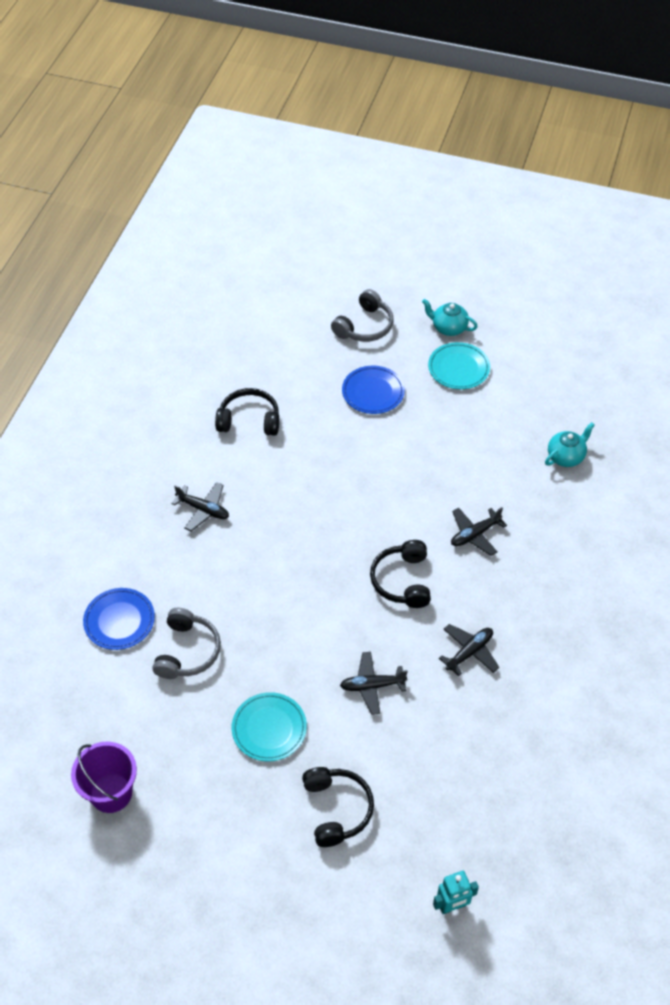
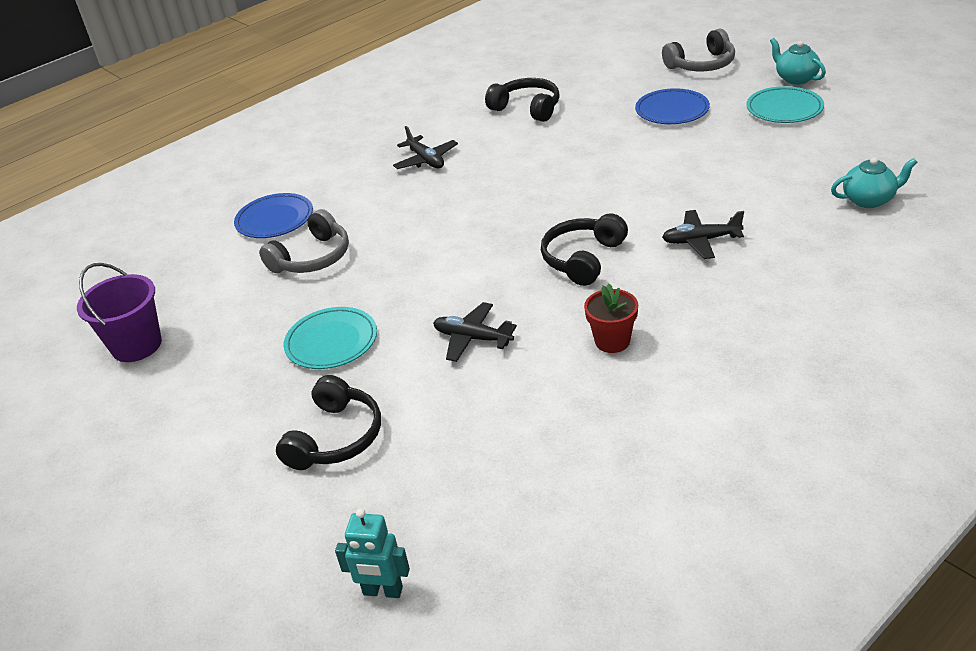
camera: 35 degrees right, 15 degrees down
black plane [439,624,499,676] -> red flower pot [584,284,638,353]

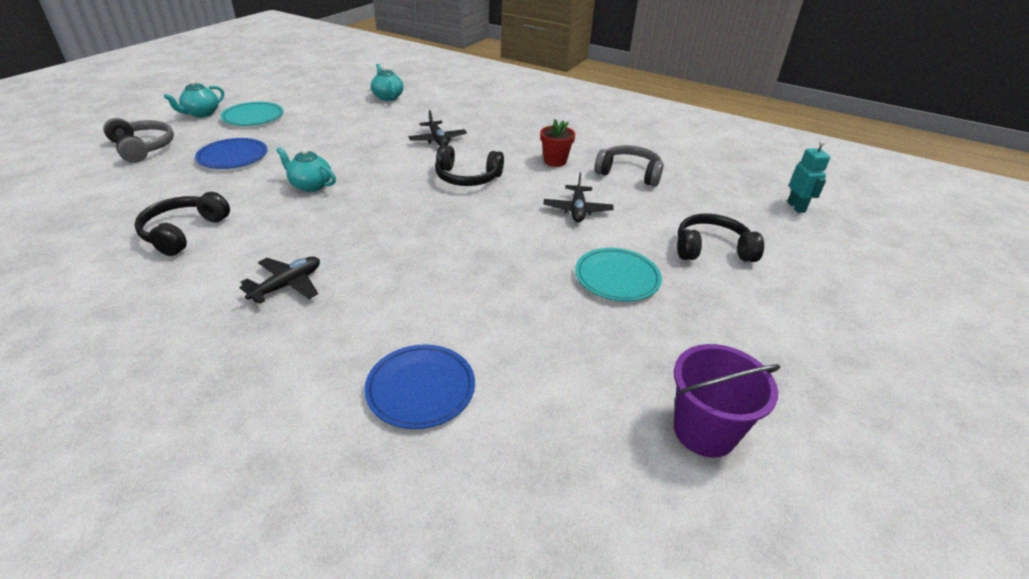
camera: 115 degrees left, 0 degrees up
grey headphones [259,209,349,273] -> grey headphones moved to [594,145,664,187]
none -> turquoise teapot [276,147,336,192]

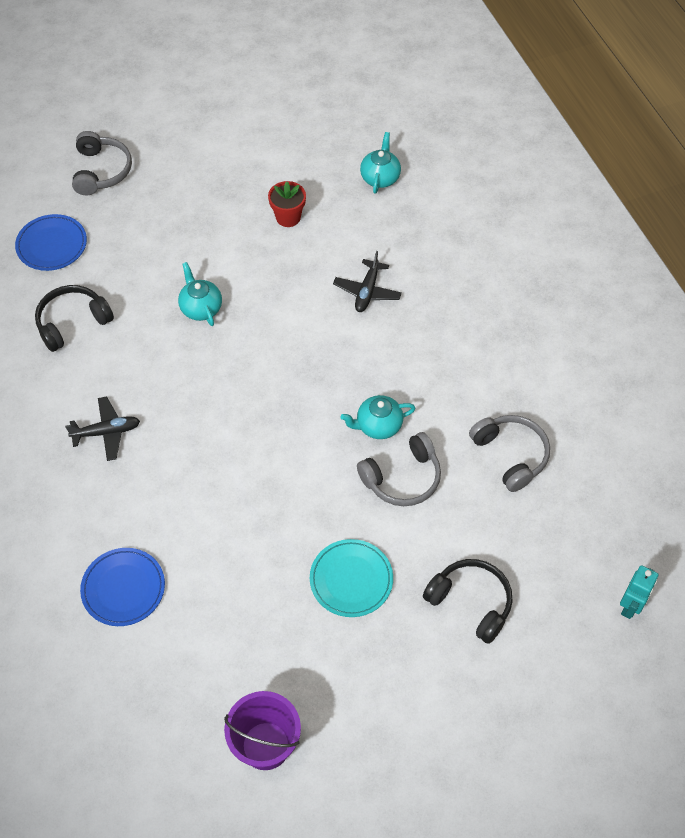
camera: 40 degrees right, 20 degrees up
turquoise teapot [164,80,224,117] -> turquoise teapot moved to [340,395,415,439]
blue plate [195,138,267,169] -> blue plate moved to [15,214,87,271]
turquoise plate [220,102,284,126] -> none
black headphones [435,145,504,186] -> none
red flower pot [540,119,575,167] -> red flower pot moved to [268,181,306,227]
black plane [544,172,614,222] -> grey headphones [357,432,441,506]

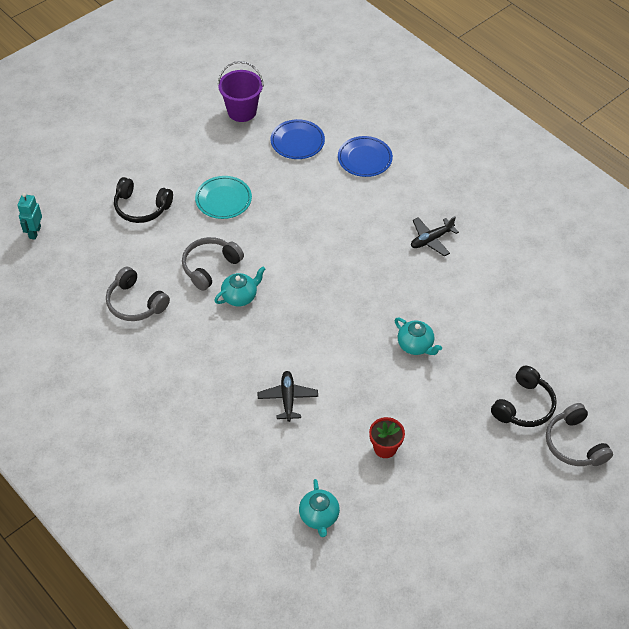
camera: 160 degrees right, 5 degrees down
blue plate [15,214,87,271] -> blue plate moved to [270,119,325,159]
black headphones [35,285,114,352] -> black headphones moved to [491,366,557,427]

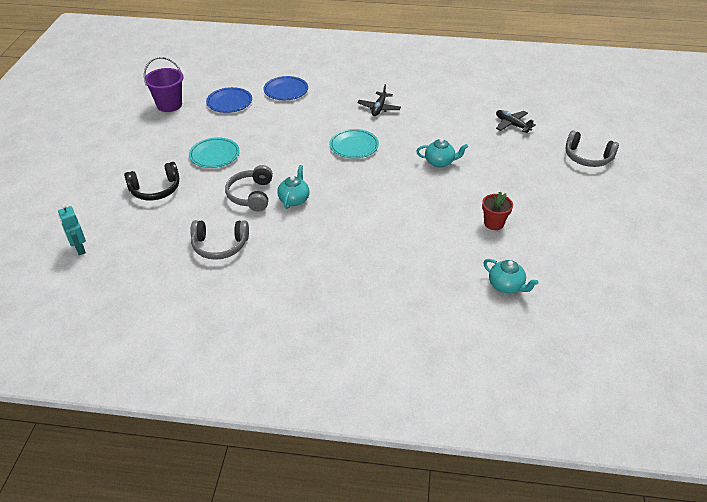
camera: 40 degrees left, 10 degrees down
black plane [258,371,318,422] -> black plane moved to [496,110,536,133]
black headphones [491,366,557,427] -> none
none -> turquoise plate [329,129,379,159]

